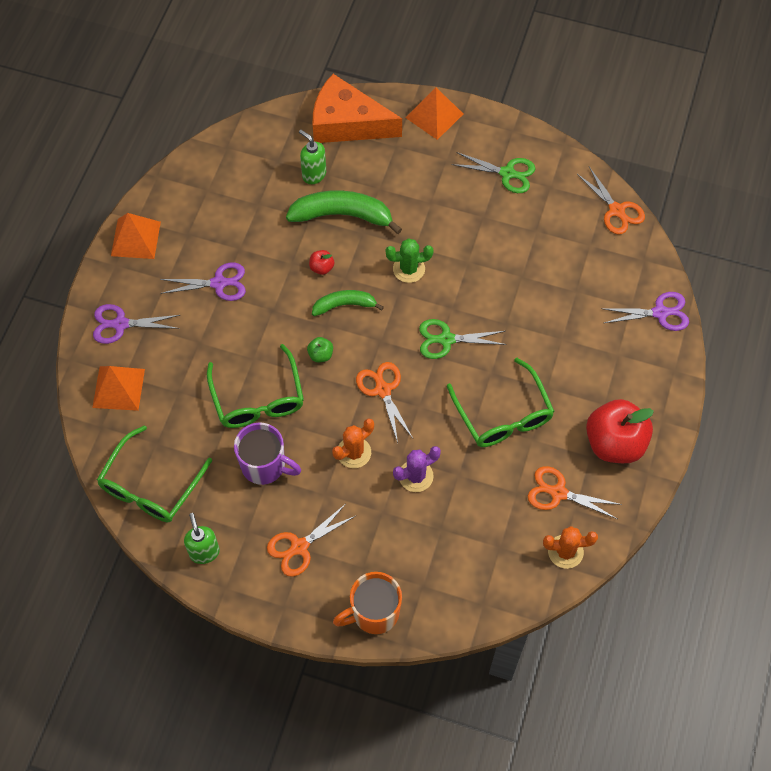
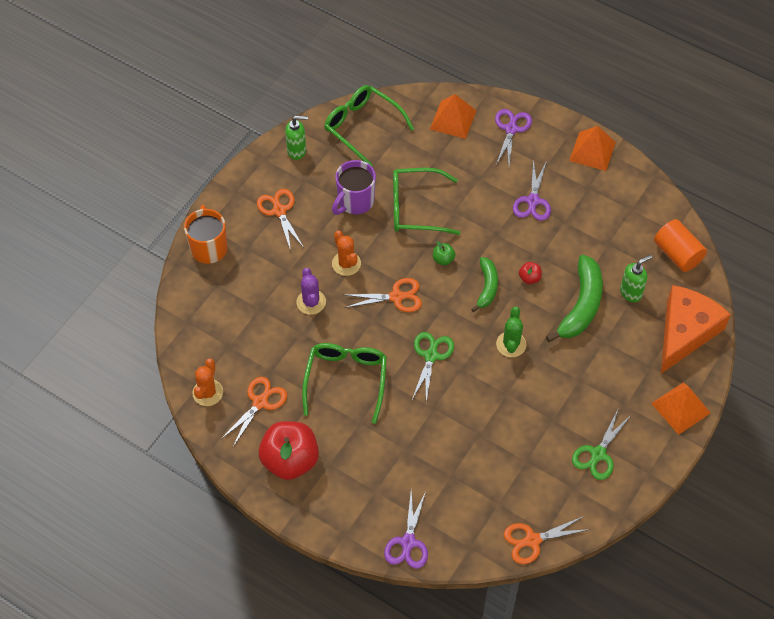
camera: 105 degrees right, 5 degrees down
green glasses [447,358,554,447] -> green glasses turned 105 degrees clockwise [302,343,387,424]
none -> orange cylinder [654,219,707,272]

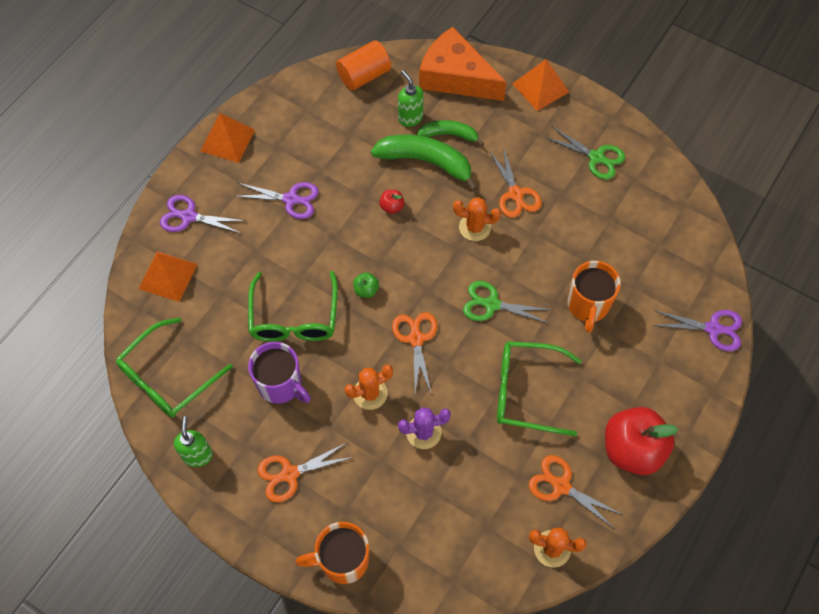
camera: 90 degrees left, 5 degrees up
green banana [471,257,498,312] -> green banana moved to [417,120,484,146]
green cactus [496,307,526,357] -> orange cactus [453,197,501,241]
orange scissors [504,516,590,564] -> orange scissors moved to [489,147,541,218]
none -> orange mug [568,261,621,333]

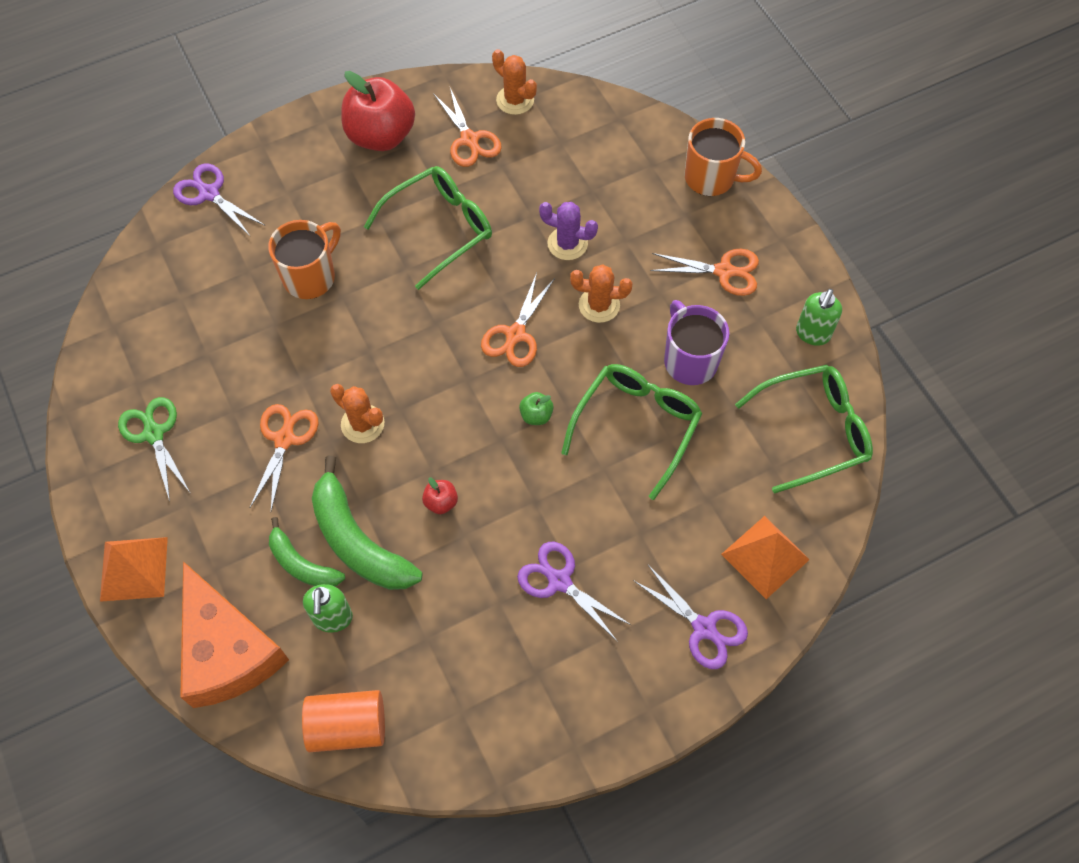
camera: 150 degrees left, 0 degrees up
orange pyramid [200,113,255,163] -> none
green scissors [463,281,551,324] -> none
green glasses [497,341,582,436] -> green glasses turned 75 degrees counterclockwise [364,166,492,290]

